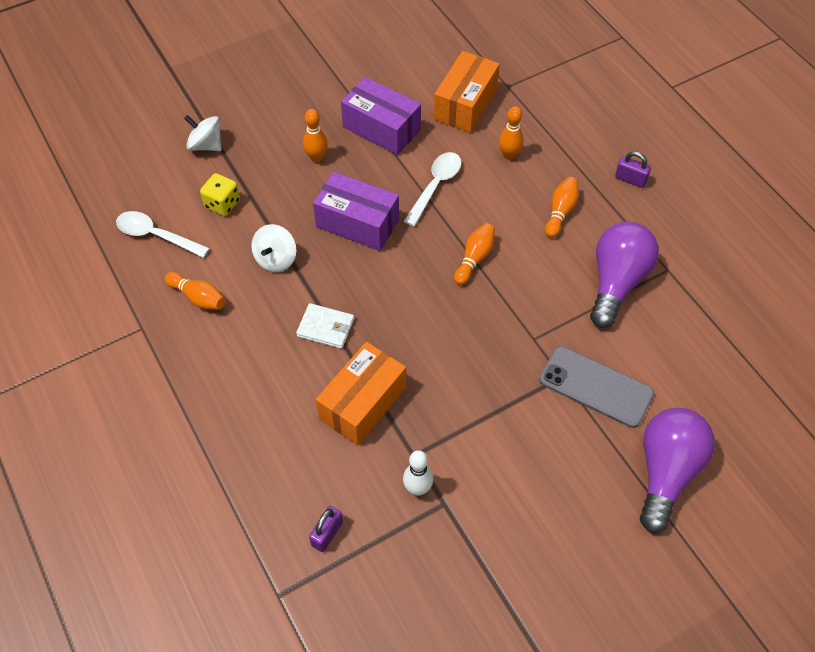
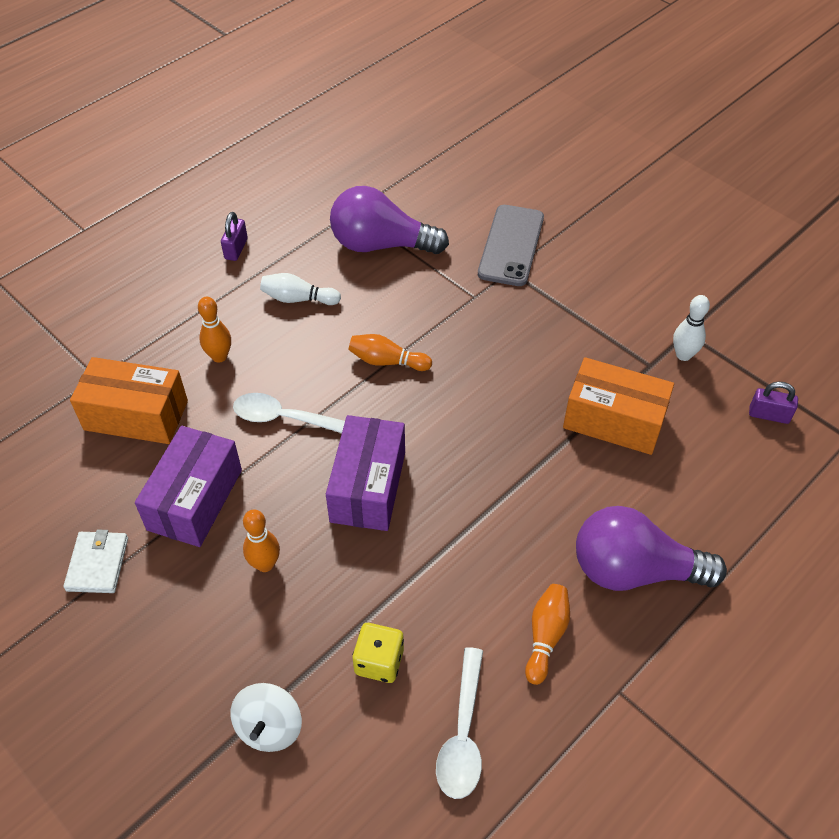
camera: 105 degrees left, 5 degrees down
white spinning top [251,224,296,272] -> none
white wallet [296,303,354,349] -> white wallet moved to [63,529,128,593]
orange bowling pin [545,177,579,238] -> white bowling pin [260,273,341,305]
purple light bulb [640,408,715,533] -> purple light bulb moved to [576,506,727,591]

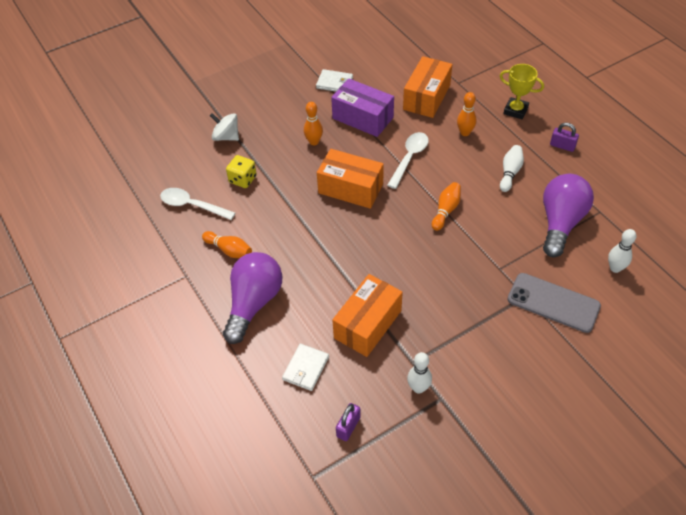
camera: 105 degrees right, 0 degrees up
purple box [326,415,405,531] -> orange box [317,149,384,209]
none -> white wallet [282,344,329,391]
none -> yellow trophy [500,64,544,119]
none -> white bowling pin [608,229,636,273]

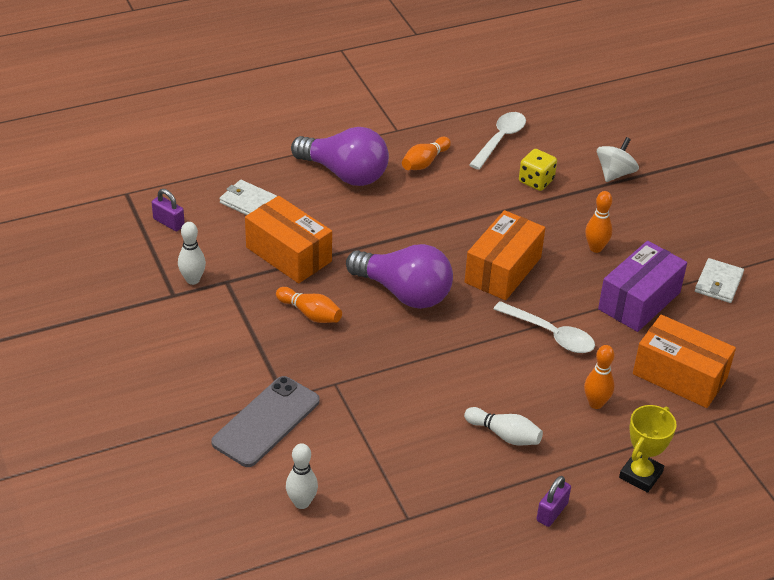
camera: 95 degrees right, 10 degrees down
orange bowling pin [432,182,461,231] -> orange bowling pin moved to [276,287,342,323]
purple light bulb [543,174,594,257] -> purple light bulb moved to [346,244,453,309]

